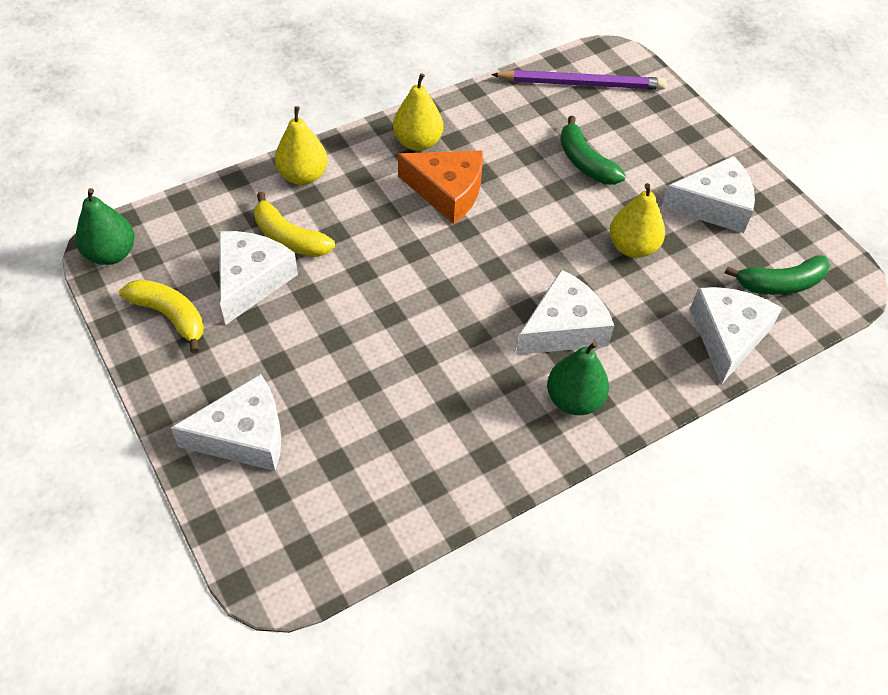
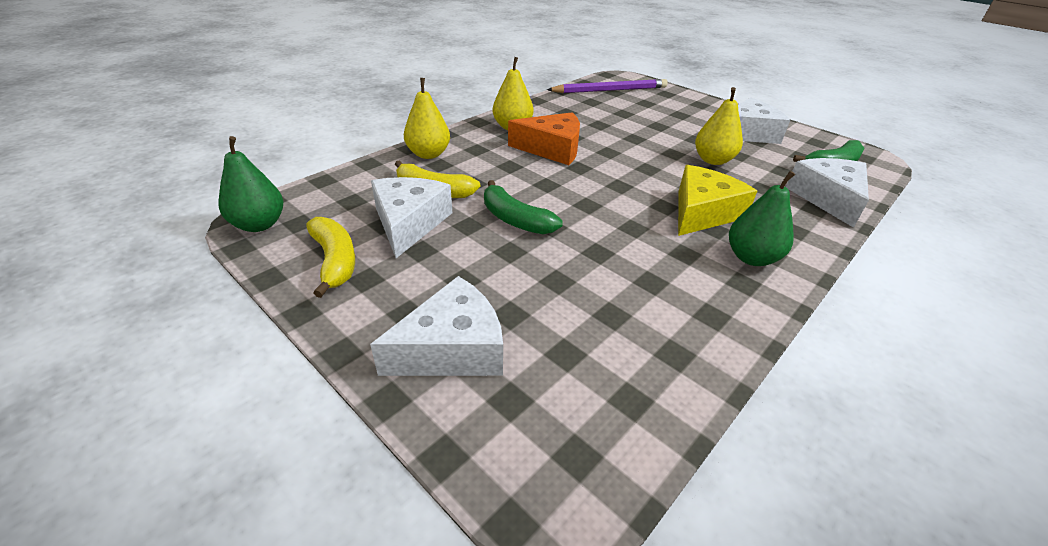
camera: 15 degrees left, 15 degrees down
yellow banana [119,279,204,353] -> yellow banana turned 45 degrees clockwise [306,217,355,298]
white cheese [516,269,614,355] -> yellow cheese [678,165,757,236]
green banana [560,116,626,185] -> green banana moved to [484,180,563,235]

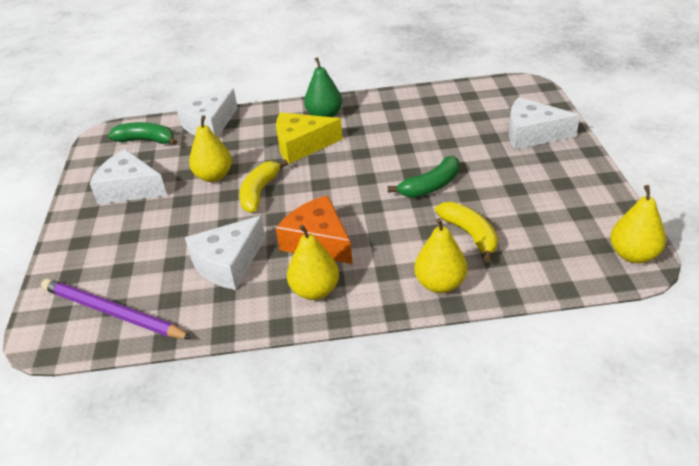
camera: 135 degrees left, 0 degrees up
green pear [218,136,283,232] -> yellow pear [610,185,666,263]
yellow banana [306,217,355,298] -> yellow banana moved to [239,159,288,213]
white cheese [371,177,452,258] -> white cheese moved to [185,216,265,290]
green banana [484,180,563,235] -> green banana turned 60 degrees clockwise [388,156,459,197]

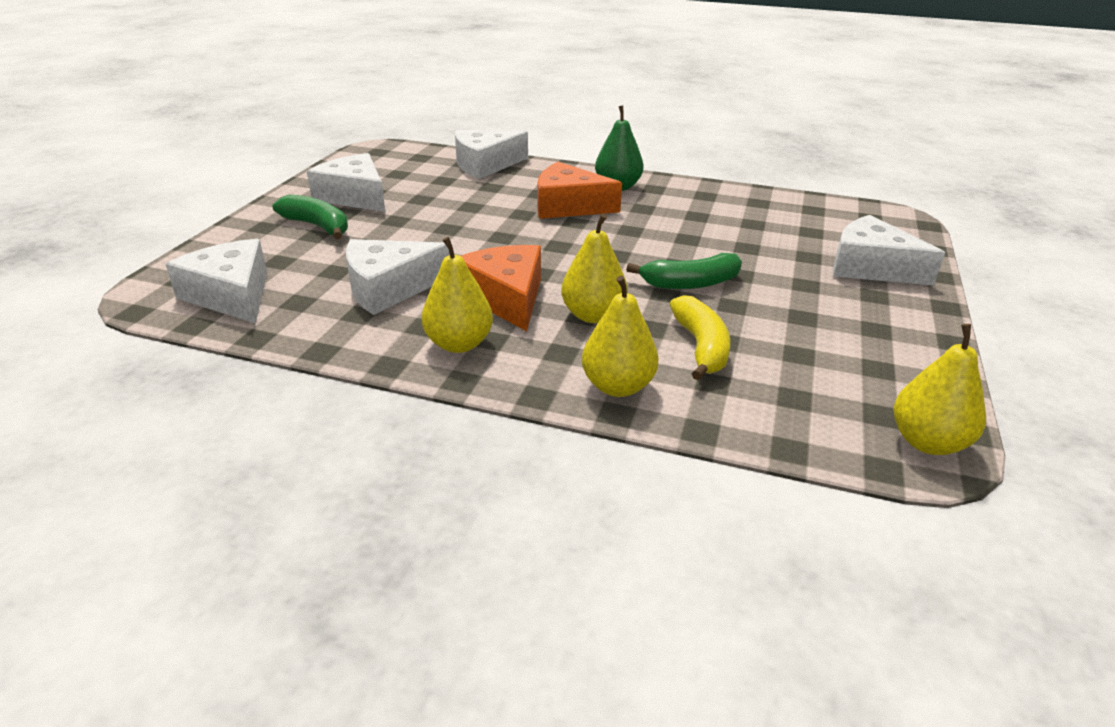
camera: 20 degrees right, 5 degrees down
purple pencil [41,279,192,339] -> white cheese [166,239,267,324]
green banana [108,122,177,145] -> green banana moved to [273,195,348,239]
yellow pear [189,115,232,182] -> yellow pear moved to [561,214,628,323]
yellow banana [239,159,288,213] -> none
yellow cheese [276,113,343,164] -> orange cheese [538,162,622,219]

